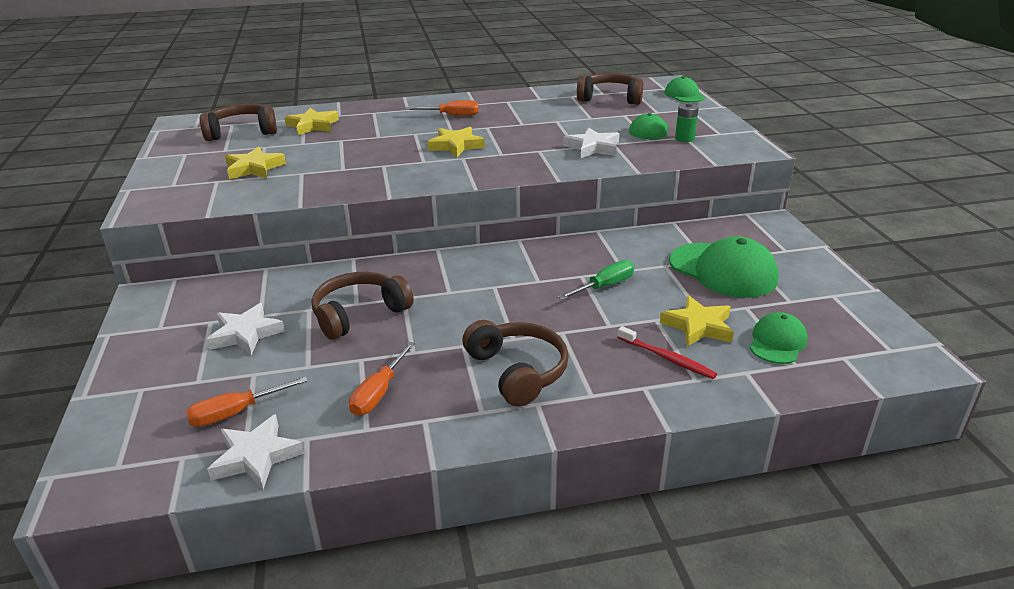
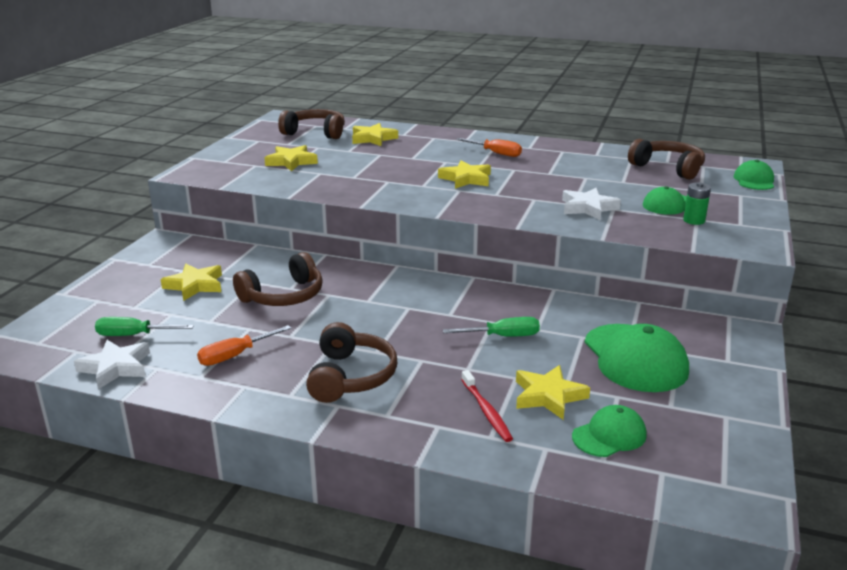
camera: 30 degrees right, 5 degrees down
orange screwdriver [186,377,308,427] -> green screwdriver [95,317,194,336]
white star [206,303,285,355] -> yellow star [161,264,222,301]
brown headphones [312,272,413,340] -> brown headphones turned 150 degrees clockwise [233,252,323,306]

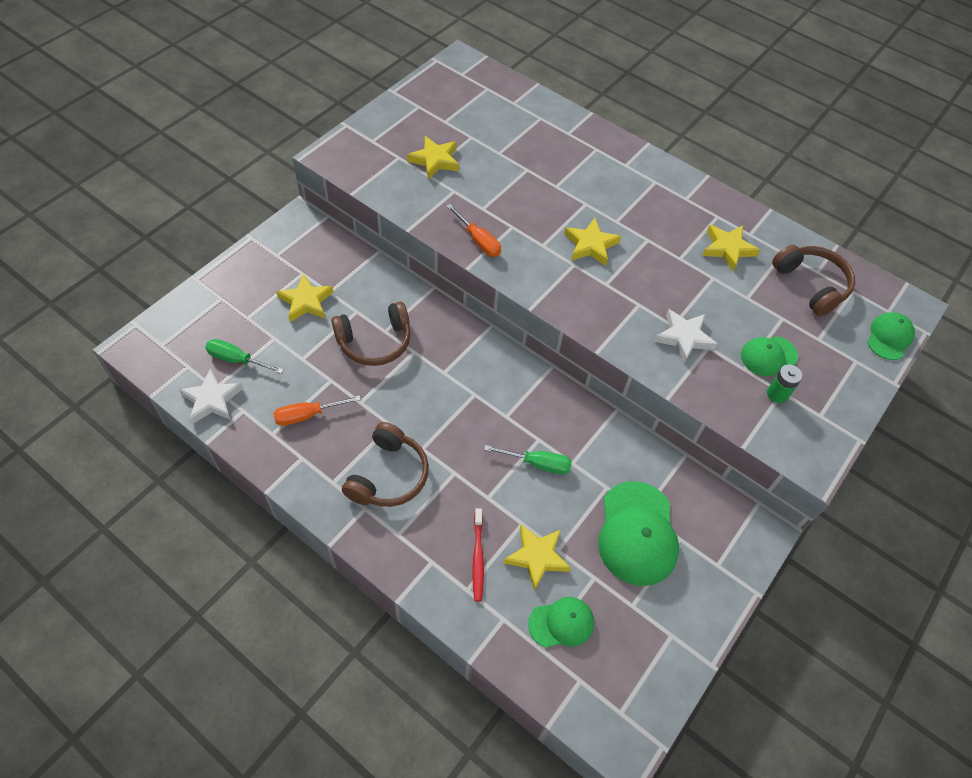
camera: 15 degrees right, 30 degrees up
brown headphones [278,109,345,139] -> none
yellow star [352,123,398,146] -> yellow star moved to [702,225,760,272]
orange screwdriver [456,138,522,157] -> orange screwdriver moved to [446,204,501,257]

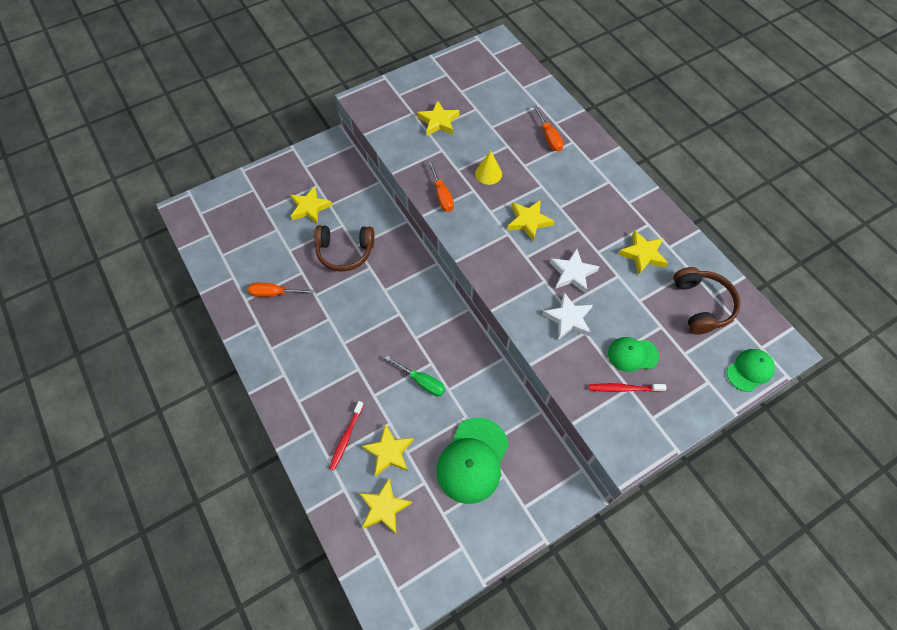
camera: 25 degrees right, 5 degrees up
white star [179,368,243,424] -> white star moved to [550,248,599,294]
green screwdriver [205,339,284,374] -> none
brown headphones [342,422,429,507] -> none
green cap [528,597,594,648] -> yellow star [359,478,412,534]
green battery [767,365,803,403] -> red toothbrush [588,383,667,392]
none -> yellow cone [475,151,502,185]
none -> orange screwdriver [533,105,564,152]

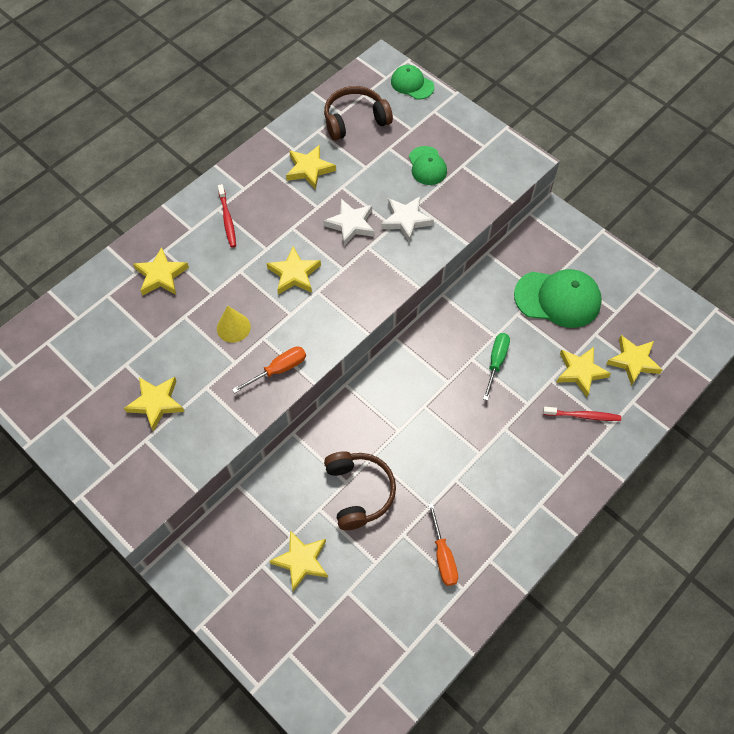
camera: 105 degrees left, 0 degrees up
orange screwdriver [533,105,564,152] -> yellow star [133,247,189,296]
red toothbrush [588,383,667,392] -> red toothbrush moved to [218,184,236,248]

